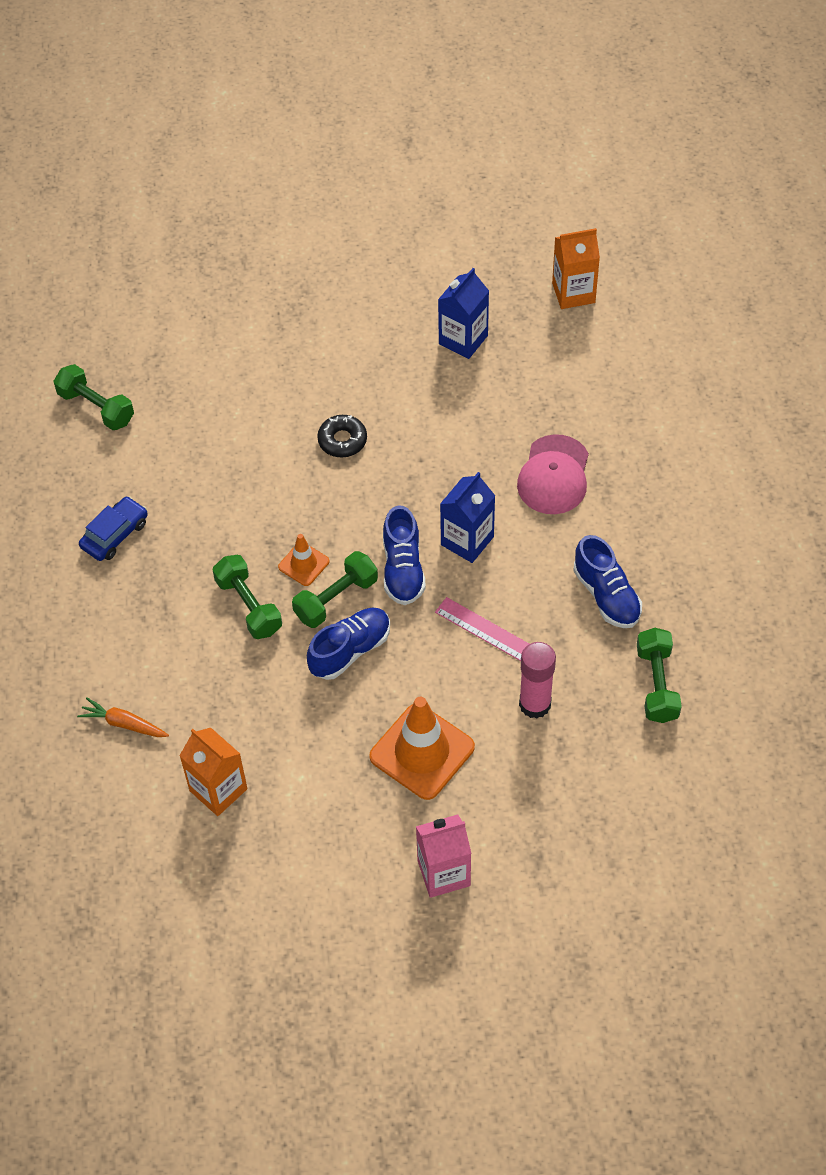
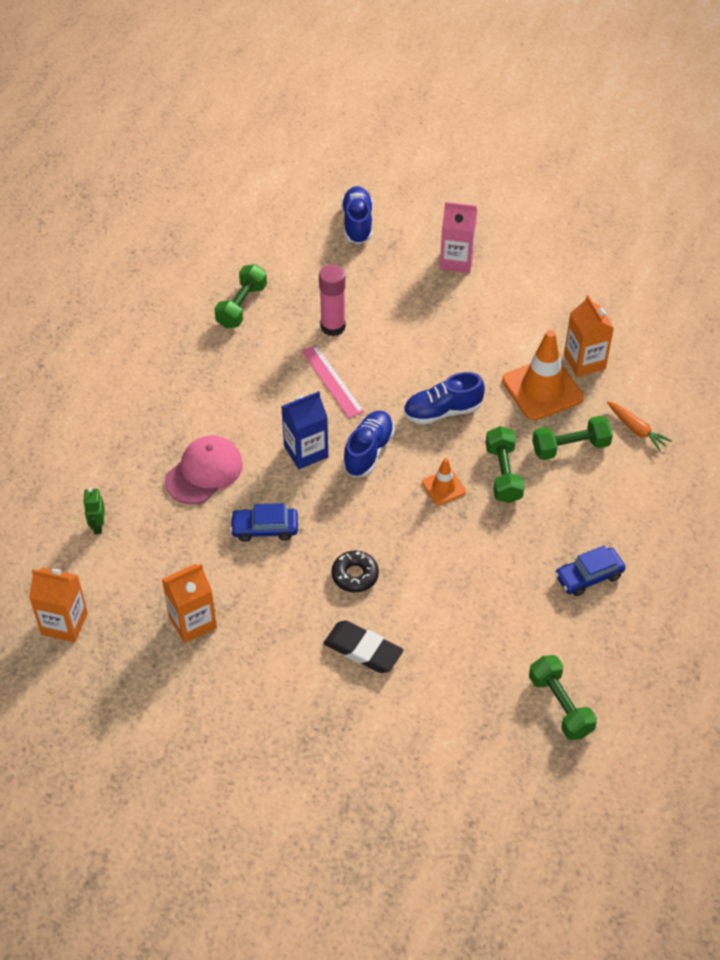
camera: 155 degrees left, 5 degrees down
green dumbbell [292,551,378,628] -> green dumbbell moved to [532,416,613,460]
orange traffic cone [369,697,475,800] -> orange traffic cone moved to [502,330,584,421]
blue carton [438,268,489,359] -> orange carton [162,564,217,643]
blue shoe [573,535,642,628] -> blue shoe moved to [341,186,373,244]
none -> green robot [83,488,105,534]
none -> blue car [230,503,298,542]
none -> black eraser [323,620,404,673]

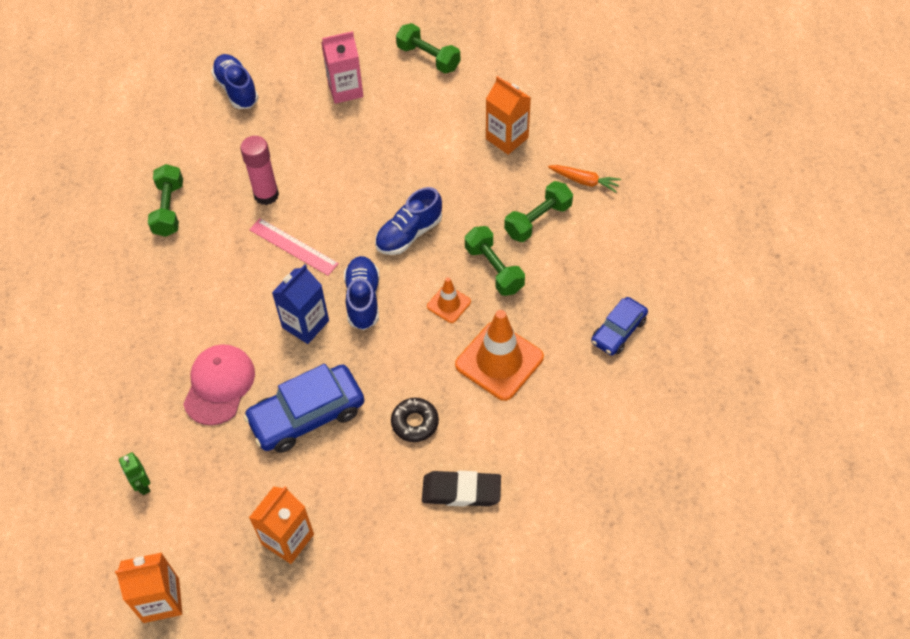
camera: 25 degrees left, 5 degrees up
blue car [230,503,298,542] -> blue car [244,364,365,453], size x1.67
orange traffic cone [502,330,584,421] -> orange traffic cone moved to [455,310,544,401]
green dumbbell [529,655,597,740] -> green dumbbell moved to [396,23,460,73]

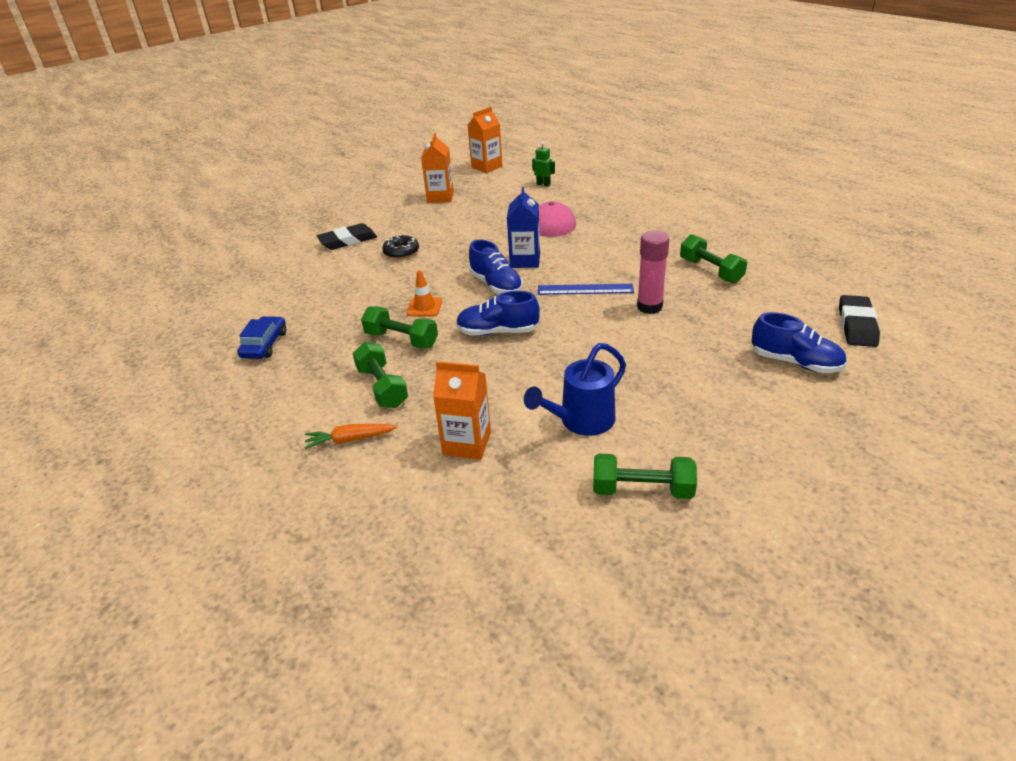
camera: 150 degrees right, 20 degrees down
blue car [244,364,365,453] -> none
pink ruler [249,218,339,275] -> blue ruler [538,284,634,295]
pink carton [321,31,363,104] -> none
blue shoe [375,187,442,255] -> blue shoe turned 105 degrees counterclockwise [456,291,540,336]
orange traffic cone [455,310,544,401] -> none
green dumbbell [504,181,573,242] -> green dumbbell turned 45 degrees counterclockwise [353,342,408,408]
none -> blue watering can [524,343,626,436]
none -> black eraser [839,295,880,347]

